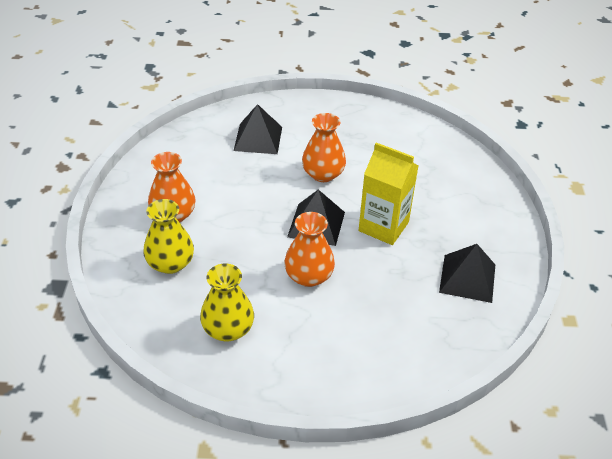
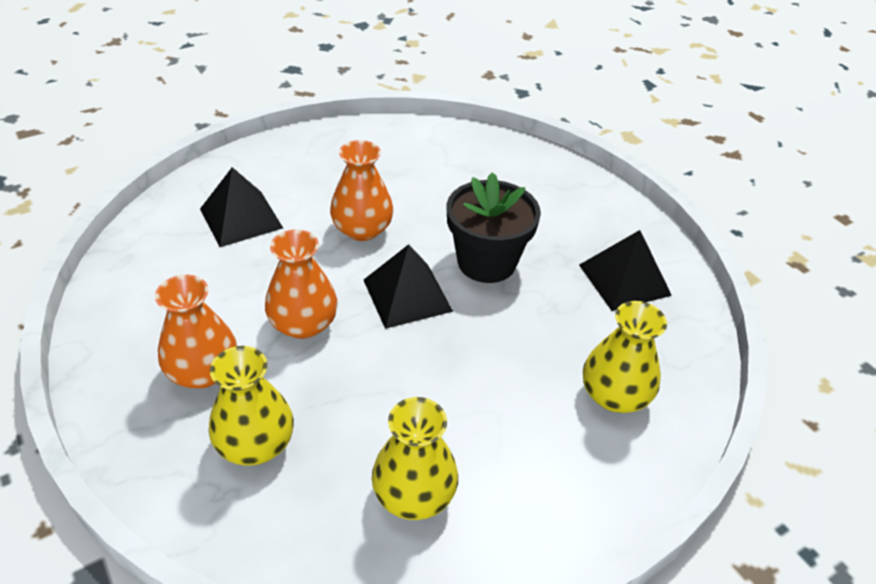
camera: 35 degrees left, 0 degrees up
orange vase [284,212,335,287] -> orange vase moved to [265,229,338,339]
yellow carton [359,143,418,245] -> black flower pot [447,172,541,283]
none -> yellow vase [583,301,667,413]

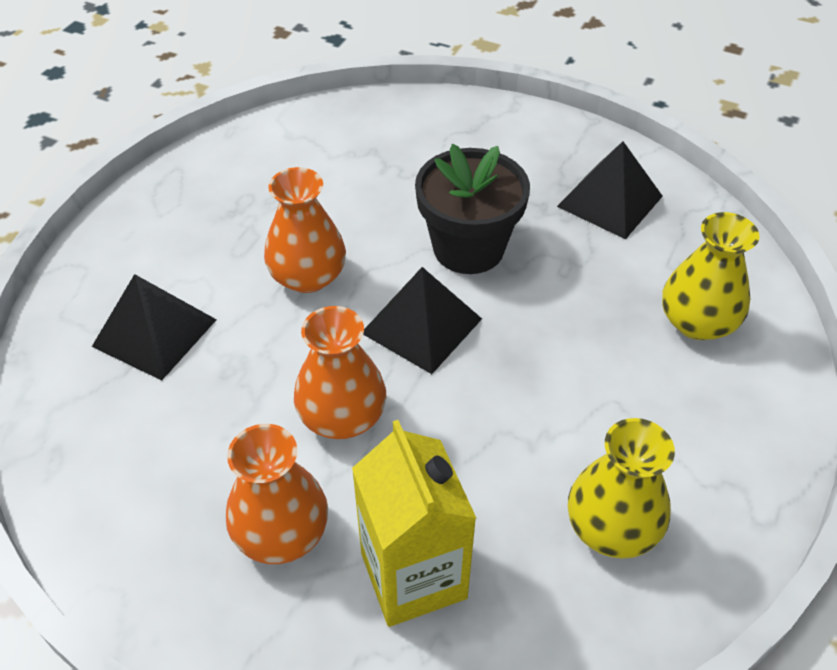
camera: 30 degrees left, 5 degrees up
yellow vase [209,346,294,466] -> yellow carton [352,420,477,627]

